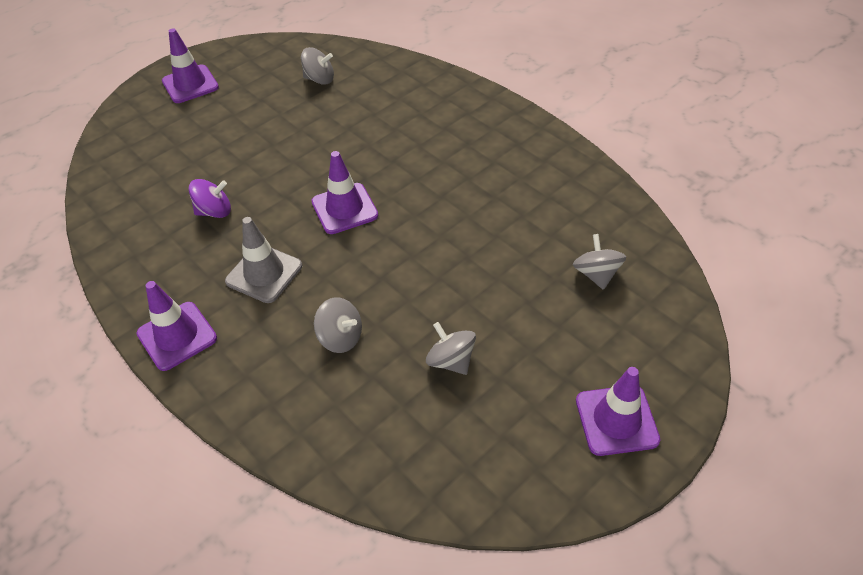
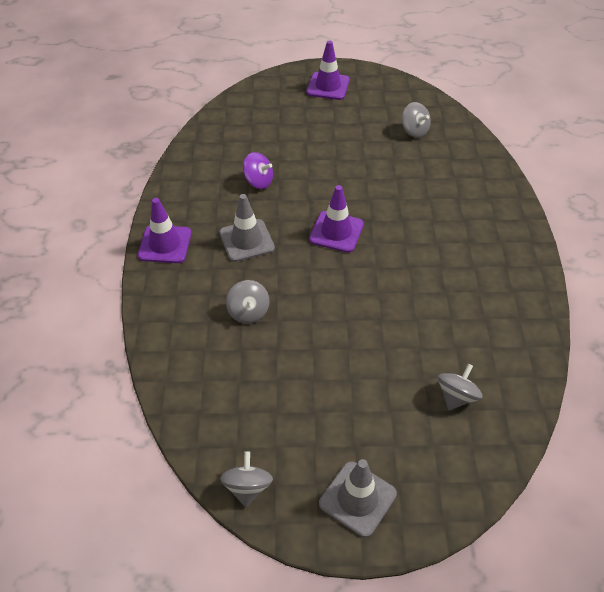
camera: 40 degrees right, 0 degrees up
grey spinning top [426,322,476,375] -> grey spinning top moved to [220,451,273,507]
purple traffic cone [576,367,660,456] -> grey traffic cone [319,459,397,538]

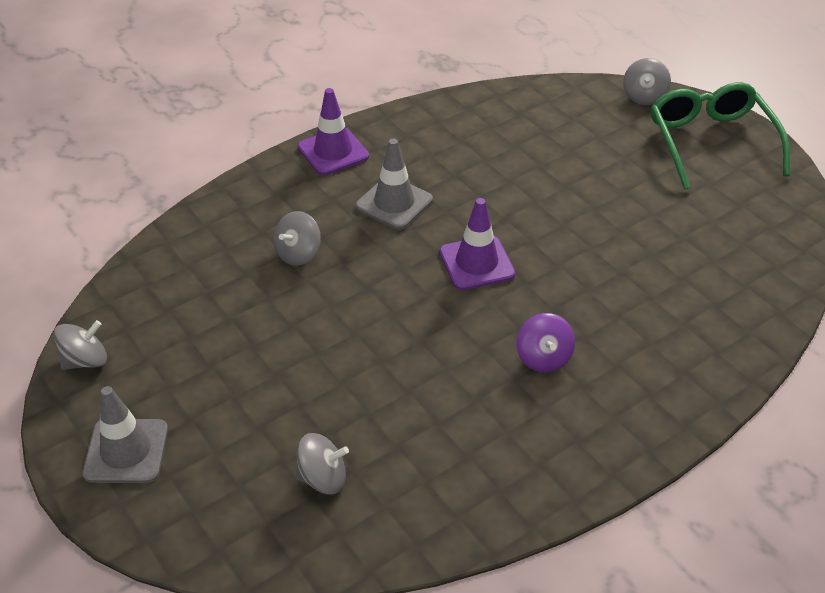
camera: 55 degrees right, 5 degrees down
purple spinning top [243,152,273,189] -> purple spinning top moved to [516,313,575,372]
purple traffic cone [306,40,350,100] -> green glasses [651,82,790,189]
grey spinning top [402,102,431,138] -> grey spinning top moved to [623,58,671,105]

